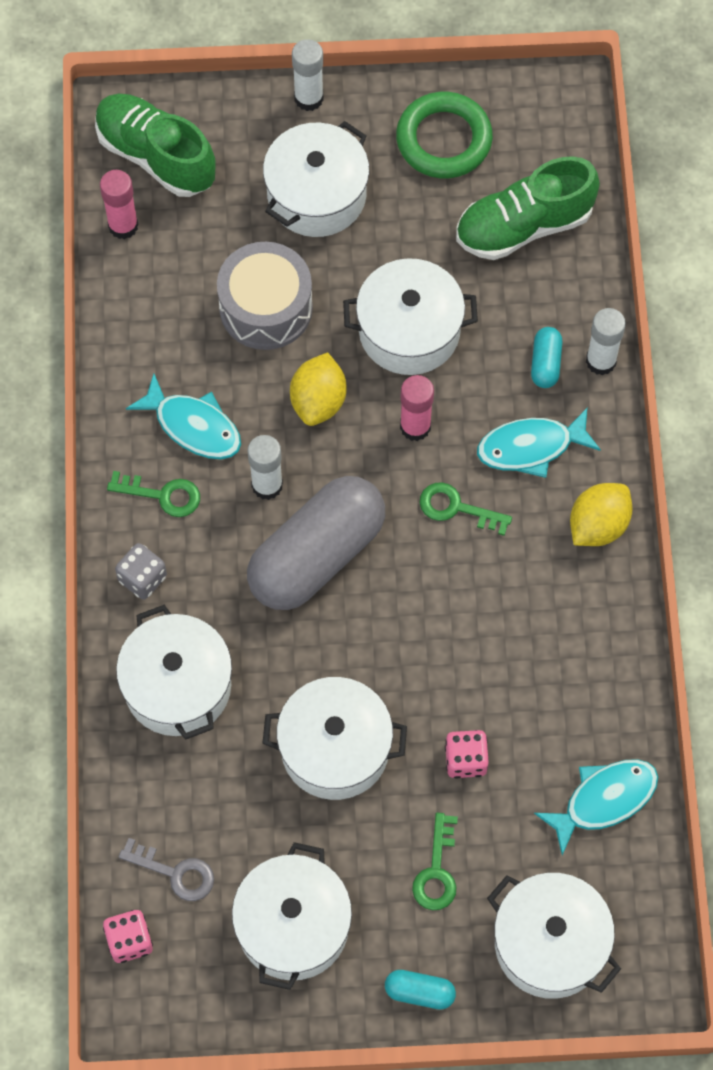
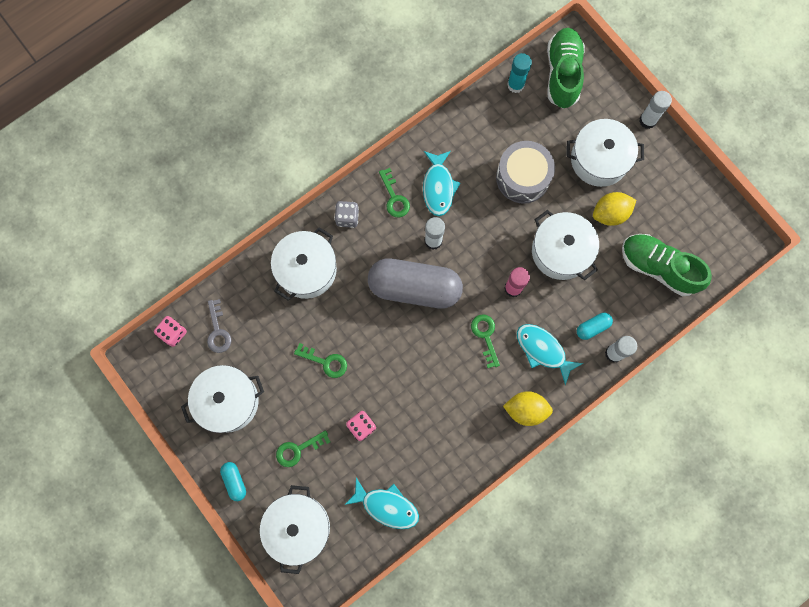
camera: 55 degrees right, 10 degrees up
pink glue stick [100,170,138,239] -> turquoise glue stick [507,53,532,93]
white pot [262,677,407,800] -> green key [294,343,347,378]
yellow lemon [290,352,346,426] -> yellow lemon moved to [593,192,636,226]
green ring [396,92,493,178] -> none

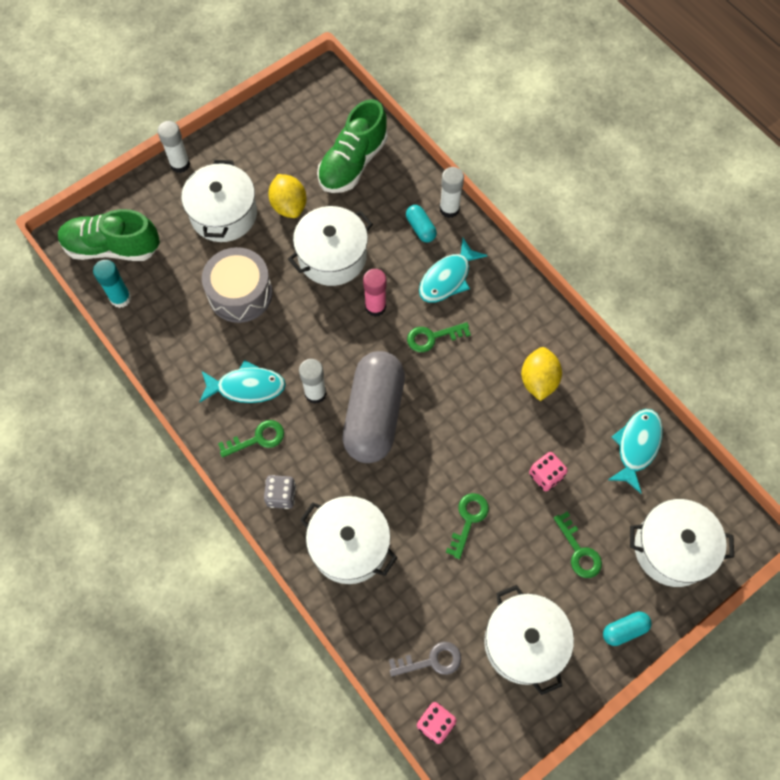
camera: 90 degrees left, 10 degrees down
yellow lemon [503,391,553,426] -> yellow lemon moved to [521,347,562,401]

